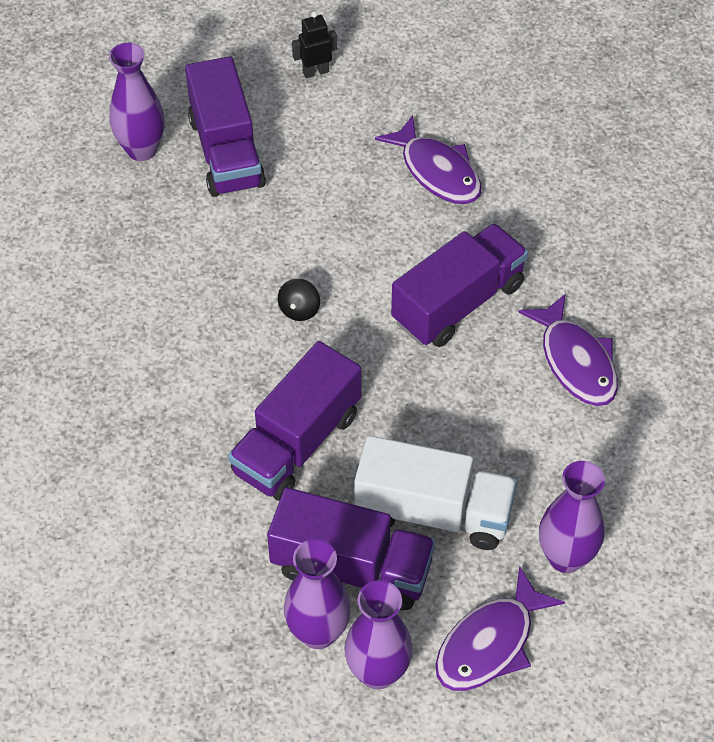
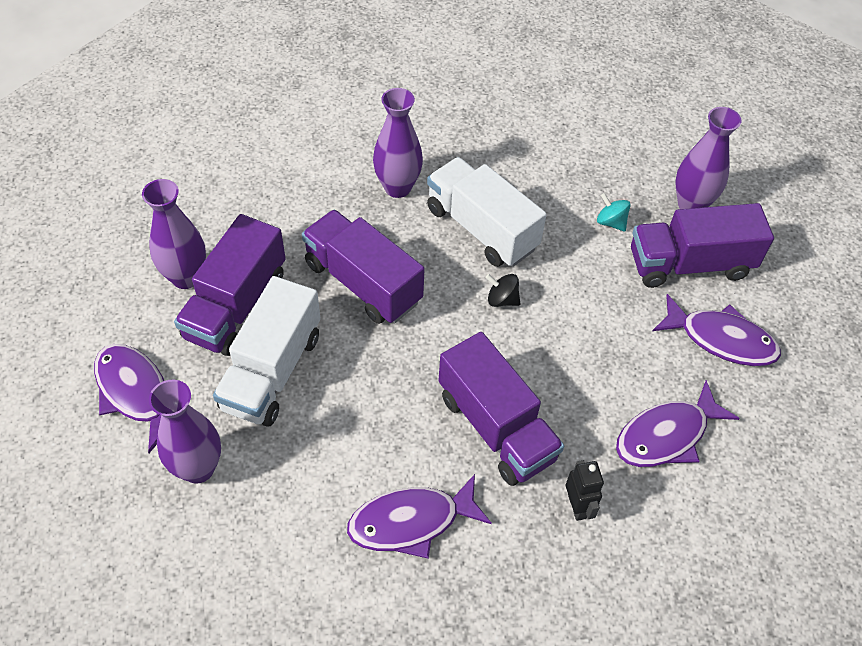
camera: 95 degrees right, 0 degrees up
black robot [292,11,337,78] -> black robot moved to [566,460,604,521]
purple vase [344,580,413,689] -> purple vase moved to [373,88,423,198]
none -> white truck [427,157,547,267]
none -> turquoise spinning top [597,193,631,232]
none -> purple fish [653,294,781,366]

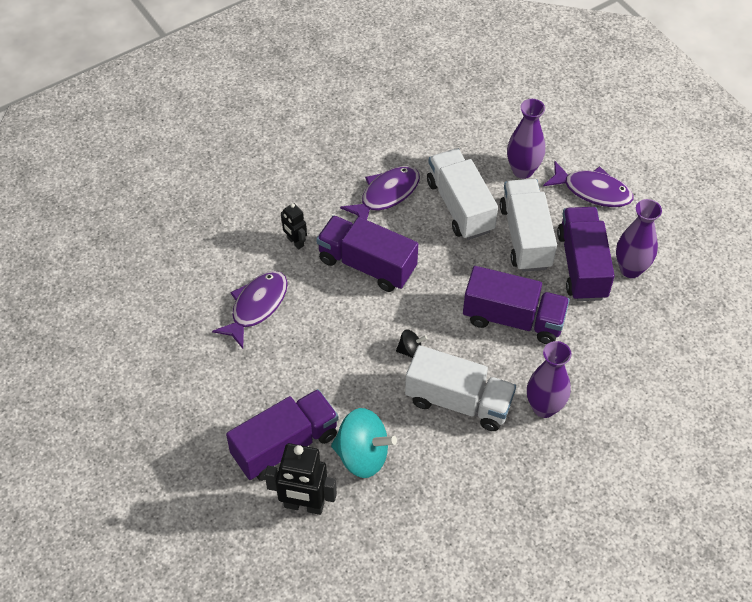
camera: 155 degrees right, 0 degrees up
turquoise spinning top [597,193,631,232] -> turquoise spinning top [331,408,397,478], size x2.08
purple fish [653,294,781,366] -> none
purple vase [675,107,742,209] -> black robot [265,443,337,515]
none -> white truck [427,148,498,240]

